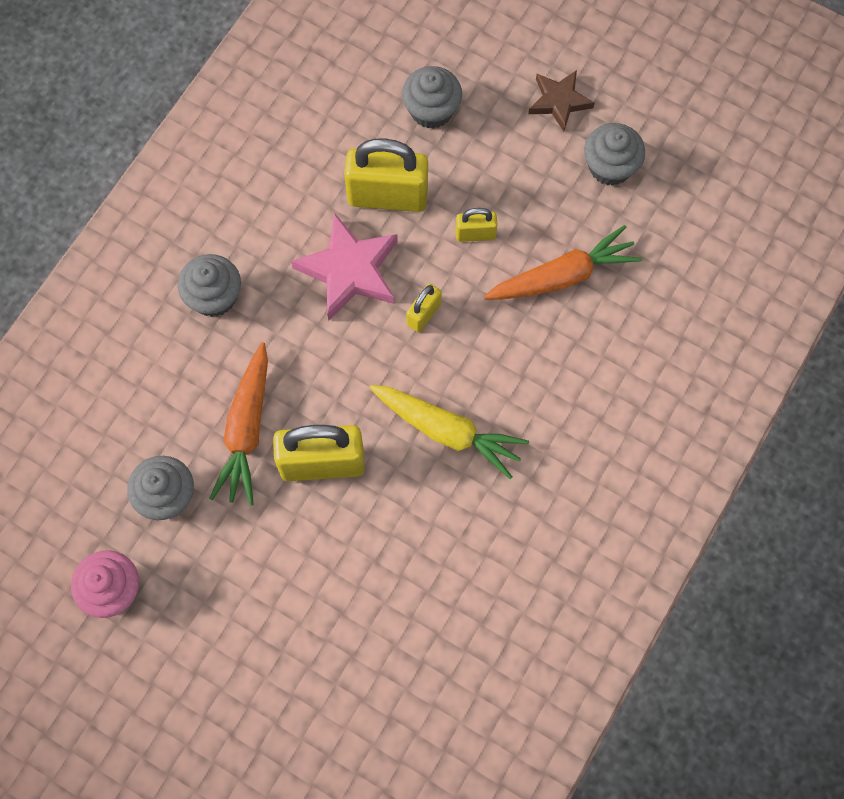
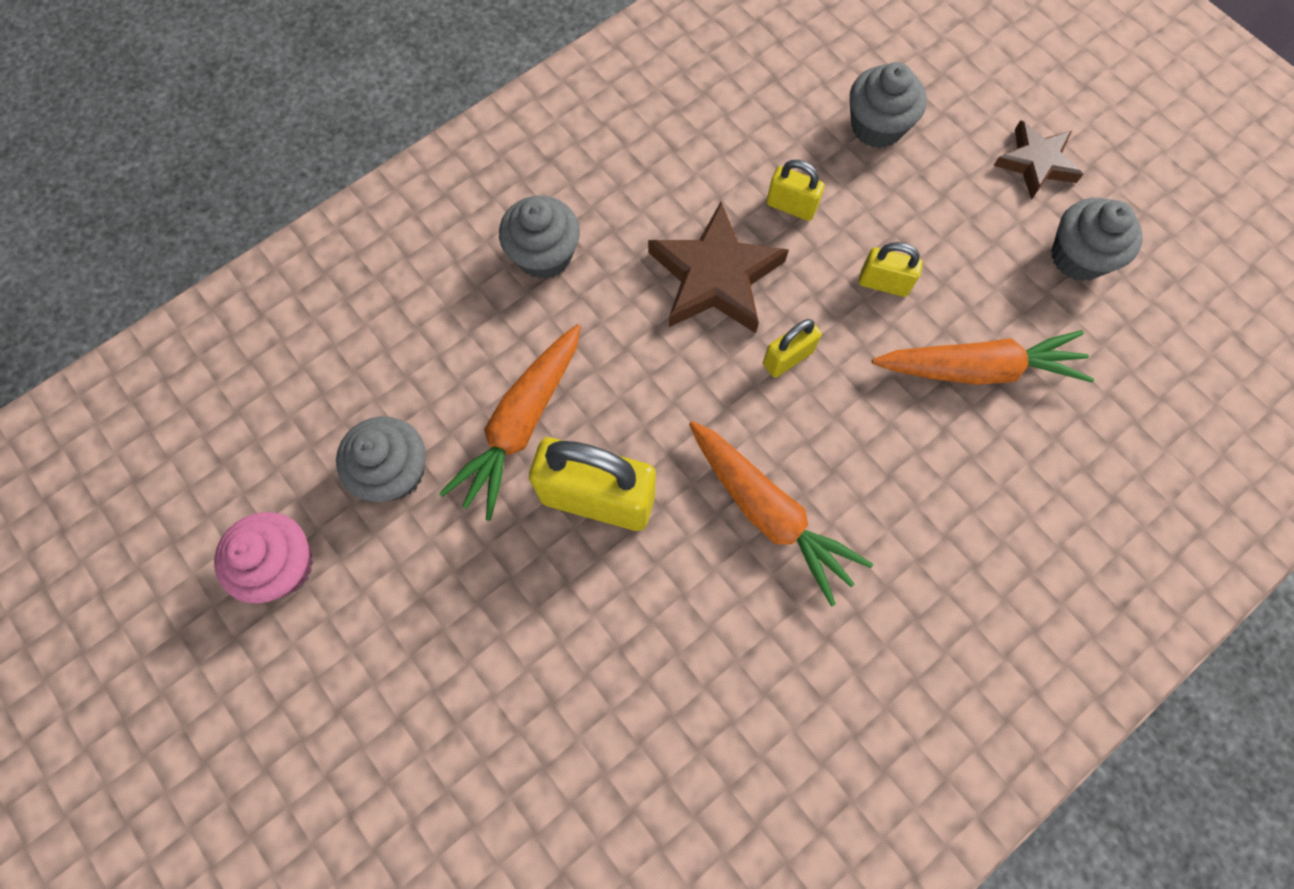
camera: 20 degrees right, 0 degrees up
pink star [291,213,398,321] -> brown star [648,202,789,333]
yellow padlock [344,138,428,212] -> yellow padlock [766,160,825,221], size x0.50
yellow carrot [369,385,529,479] -> orange carrot [689,421,873,606]

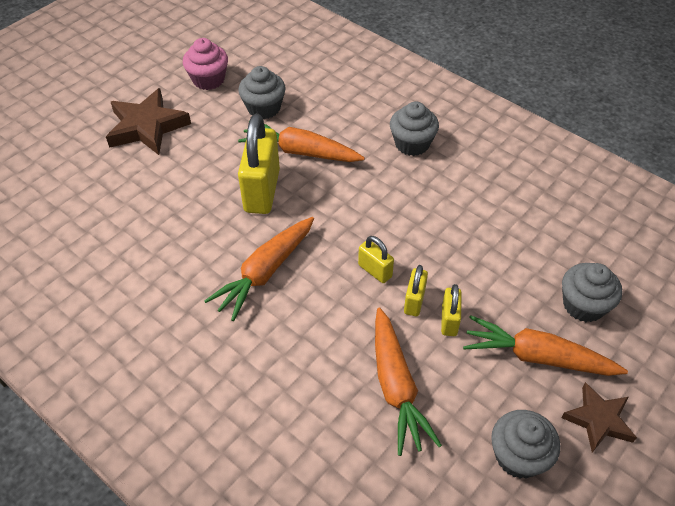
camera: 80 degrees right, 20 degrees down
brown star [648,202,789,333] -> brown star moved to [106,88,191,155]
yellow padlock [766,160,825,221] -> yellow padlock moved to [404,265,428,316]
none -> orange carrot [463,315,628,376]

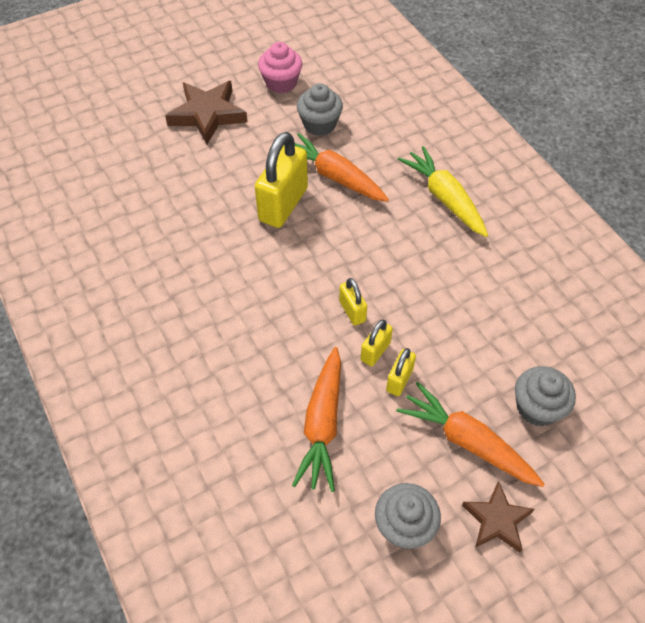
camera: 20 degrees right, 5 degrees up
orange carrot [204,217,314,321] -> none
grey cupcake [390,102,439,156] -> yellow carrot [398,146,488,237]

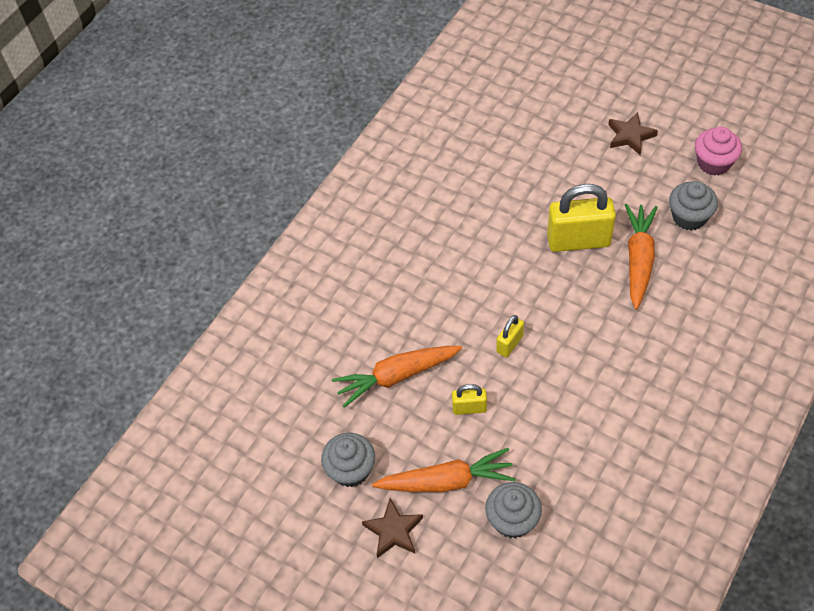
camera: 65 degrees right, 0 degrees up
brown star [165,81,248,144] -> brown star [608,112,658,155], size x0.63
yellow padlock [360,320,393,366] -> none
orange carrot [396,382,545,487] -> orange carrot turned 75 degrees clockwise [372,448,516,492]
yellow carrot [398,146,488,237] -> none

